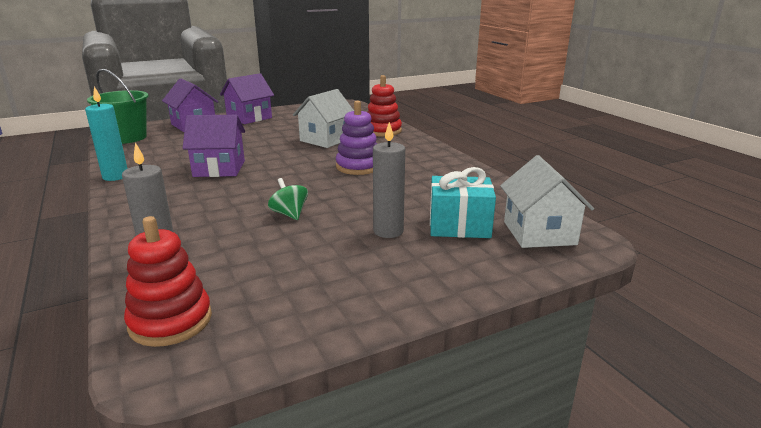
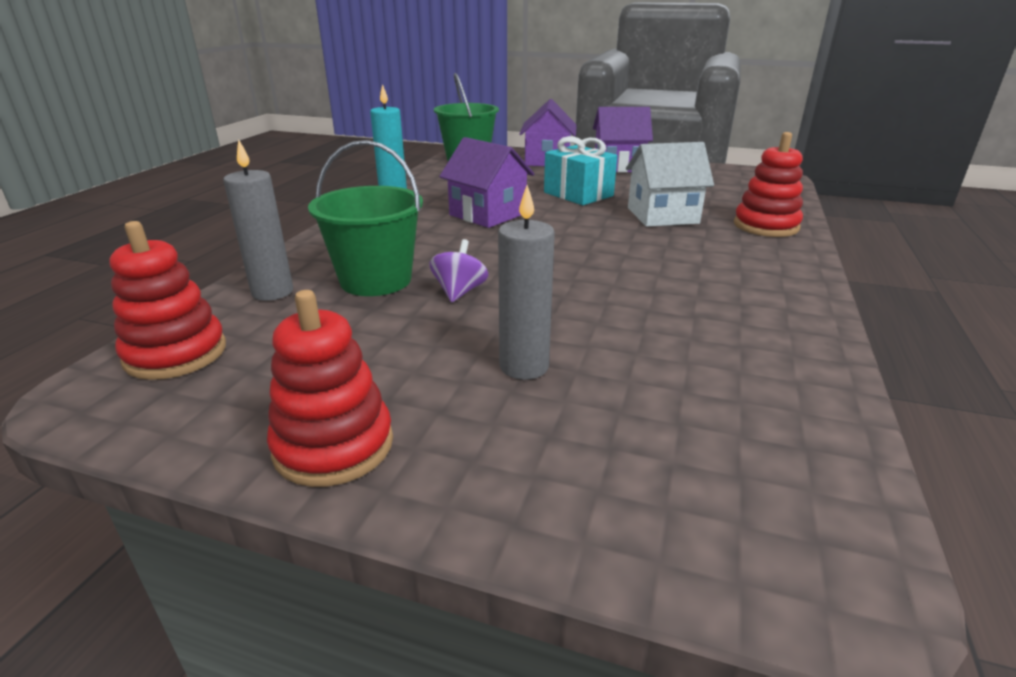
camera: 45 degrees right, 5 degrees up
green spinning top [268,178,308,220] -> purple spinning top [429,239,488,302]
purple stacking toy [336,101,377,175] -> none
turquoise gift [430,167,496,238] -> turquoise gift moved to [544,136,617,205]
white house [500,155,594,248] -> none
none -> red stacking toy [267,290,393,487]
none -> green bucket [308,140,423,296]

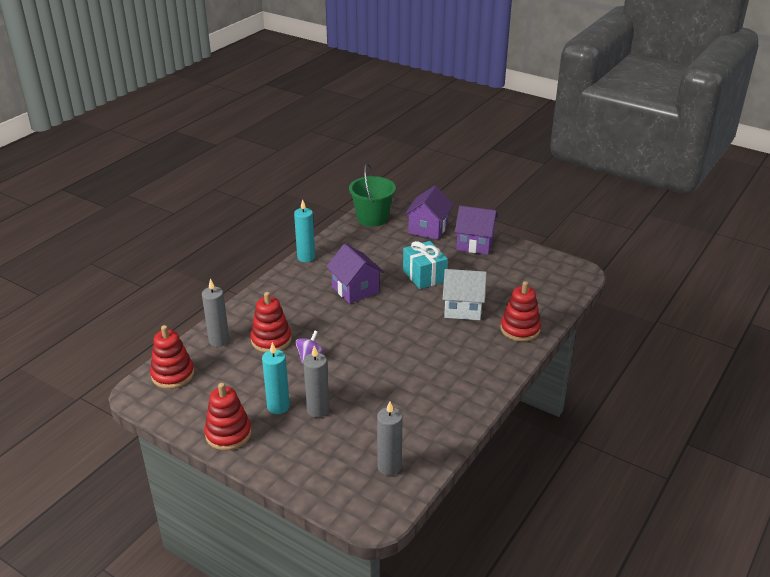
camera: 15 degrees right, 5 degrees up
green bucket [308,140,423,296] -> red stacking toy [250,292,292,353]
none -> turquoise candle [262,342,290,414]
none -> grey candle [377,401,403,476]

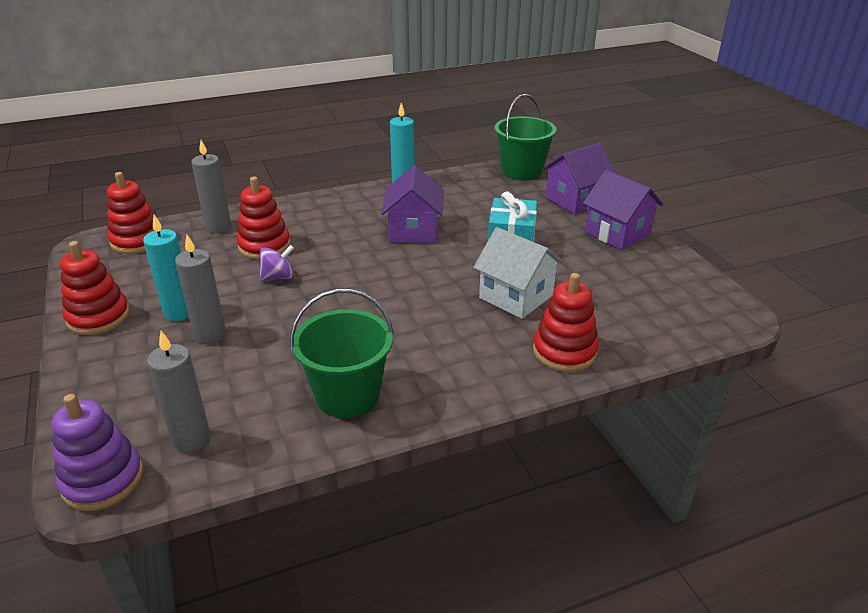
camera: 35 degrees right, 0 degrees up
none -> purple stacking toy [52,394,143,511]
none -> green bucket [290,289,394,418]

